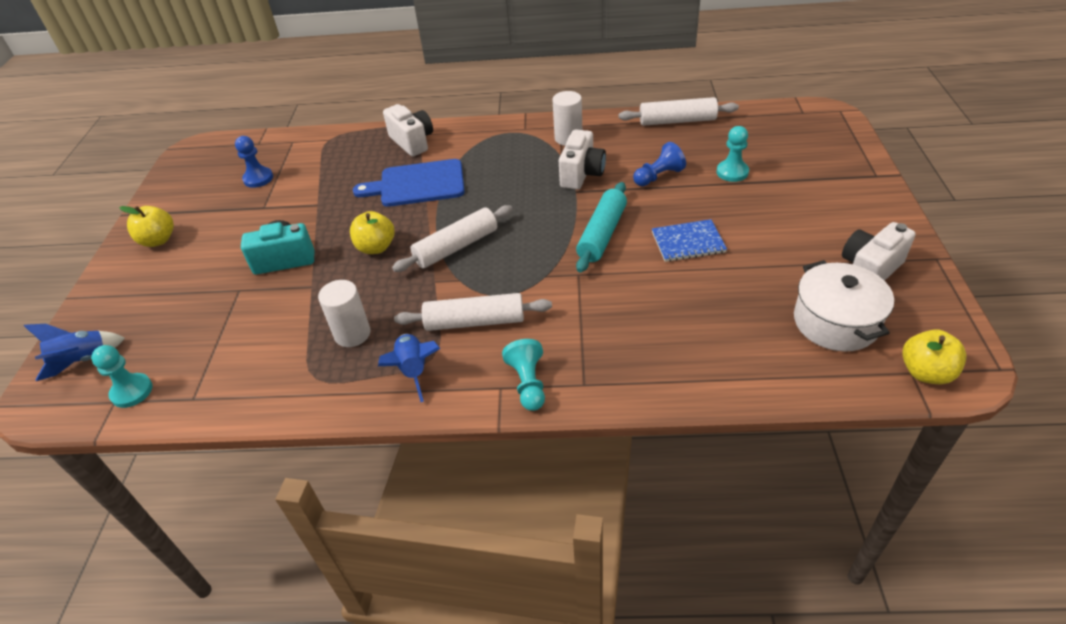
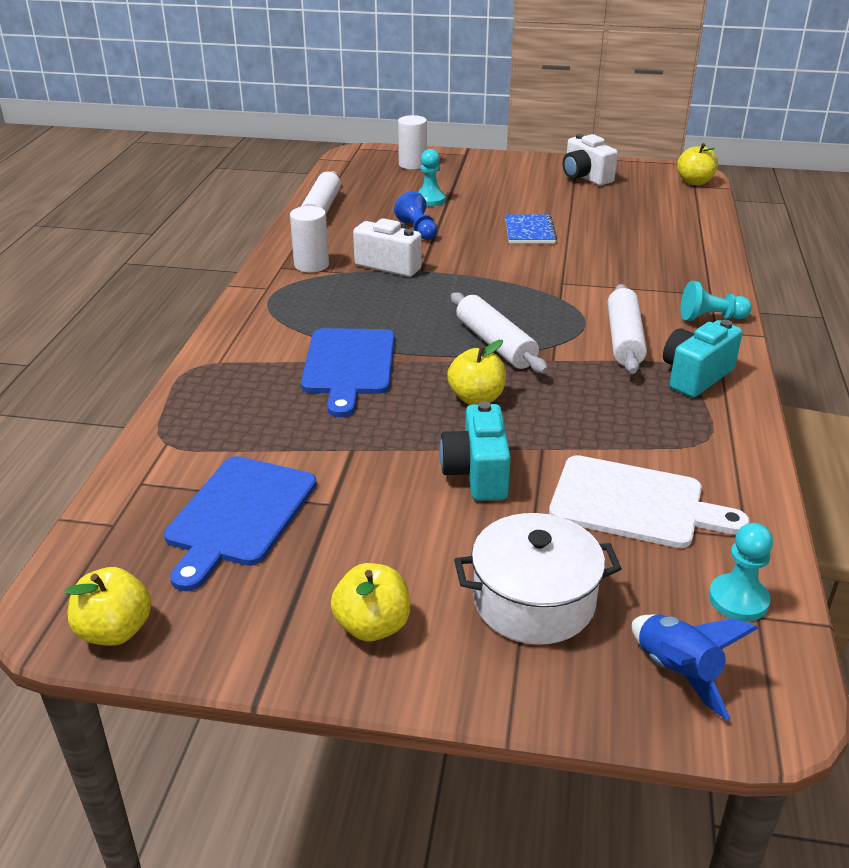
camera: 85 degrees left, 10 degrees down
blue pawn [235,136,273,188] -> blue cutting board [164,456,317,591]
white cylinder [318,280,371,347] -> white cylinder moved to [398,115,427,170]
blue rocket [378,334,440,402] -> turquoise camera [663,320,743,397]
white camera [383,104,433,157] -> none
turquoise rolling pin [576,182,627,273] -> none
white pot [794,260,894,352] -> white pot moved to [454,513,622,645]
none -> yellow apple [65,567,151,646]
none -> white cutting board [549,455,750,548]

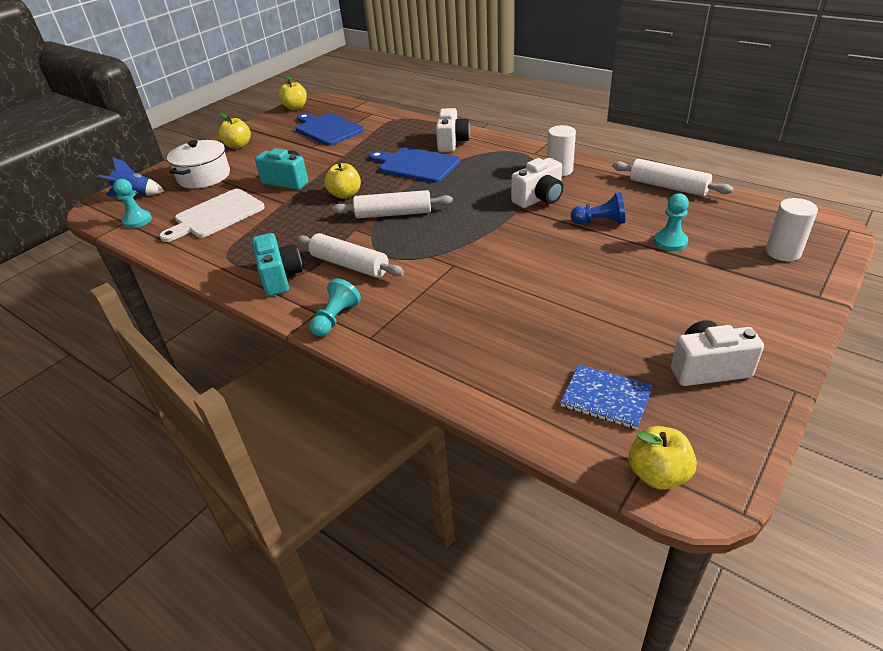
camera: 120 degrees right, 5 degrees up
blue notebook [505,214,557,243] -> blue notebook moved to [560,365,653,429]
none -> white camera [436,108,470,152]

